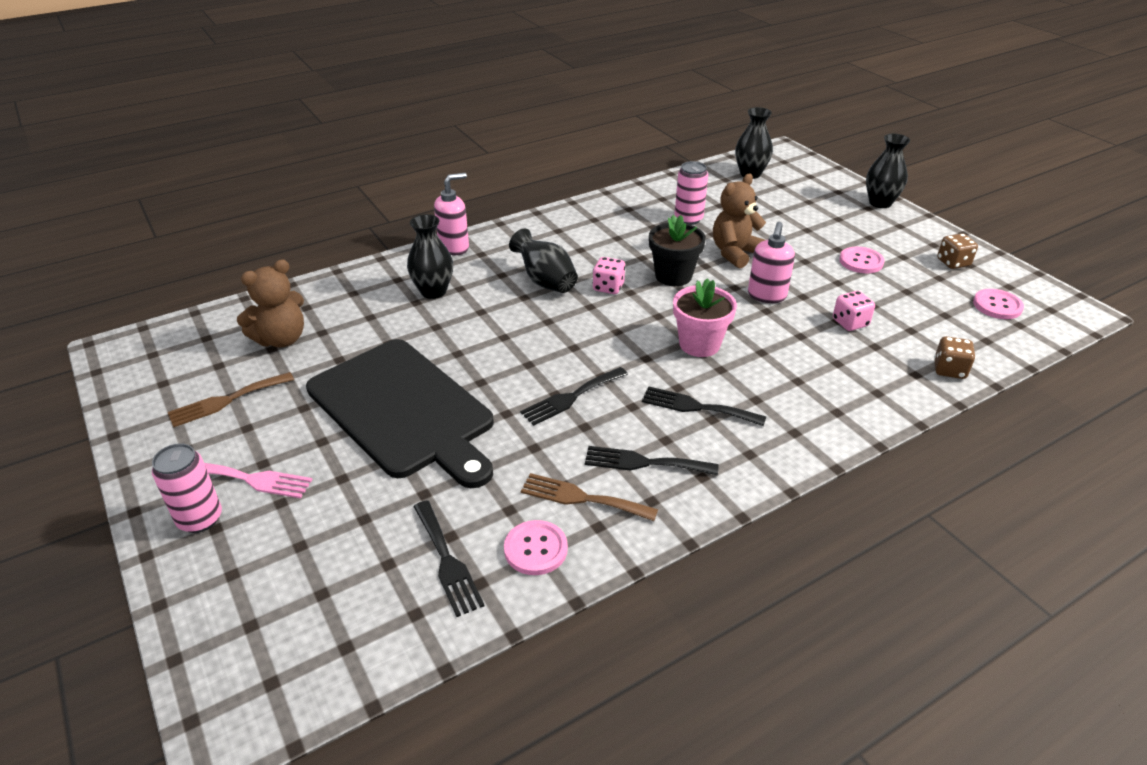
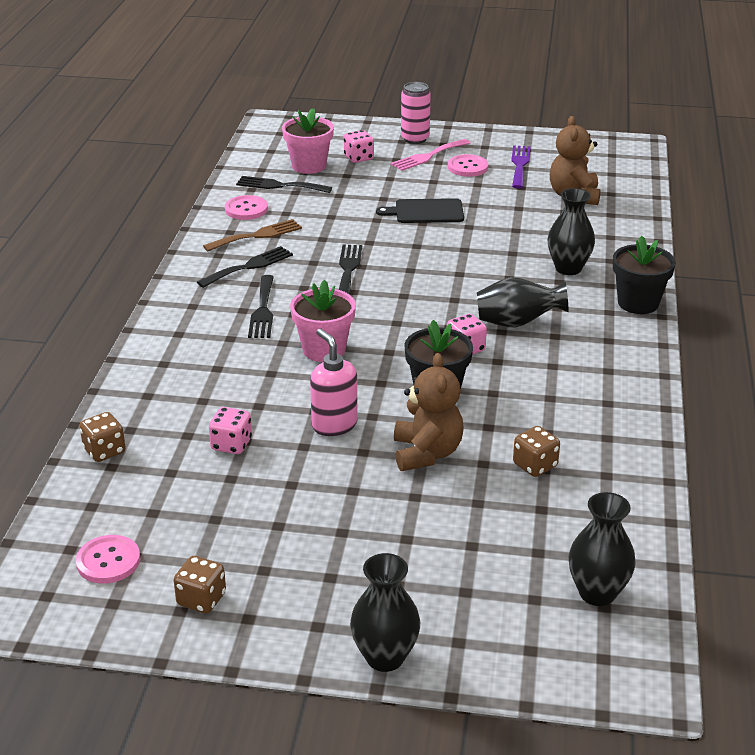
camera: 130 degrees right, 5 degrees down
brown fork [168,372,294,427] -> purple fork [511,145,531,189]
black cutting board [306,339,494,488] -> black cutting board [376,198,464,223], size x0.46
pink soap dispenser [434,173,469,255] -> black flower pot [613,236,676,314]
black fork [642,386,766,426] -> black fork turned 120 degrees clockwise [248,275,274,338]
pink can [675,161,708,225] -> brown dice [513,426,560,477]
pink button [839,247,884,274] -> pink button moved to [448,154,489,177]
none -> pink flower pot [282,108,334,174]
none -> pink dice [344,130,374,163]

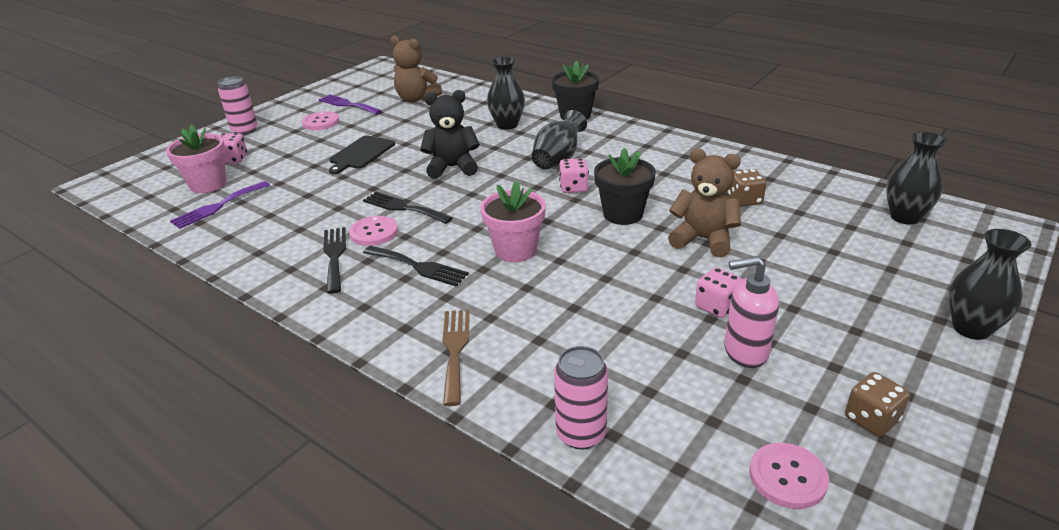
camera: 60 degrees left, 0 degrees up
brown dice [80,412,126,462] -> pink can [554,346,608,449]
brown fork [203,219,302,252] -> brown fork moved to [442,310,470,406]
pink dice [209,407,252,454] -> pink dice moved to [695,267,742,318]
pink button [225,195,268,220] -> pink button moved to [349,216,398,246]
black fork [236,176,332,193] -> purple fork [170,181,270,229]
pink soap dispenser [310,329,358,436] -> pink soap dispenser moved to [724,256,779,368]
pink fork [391,139,470,171] -> none
none -> black teddy bear [420,90,480,179]

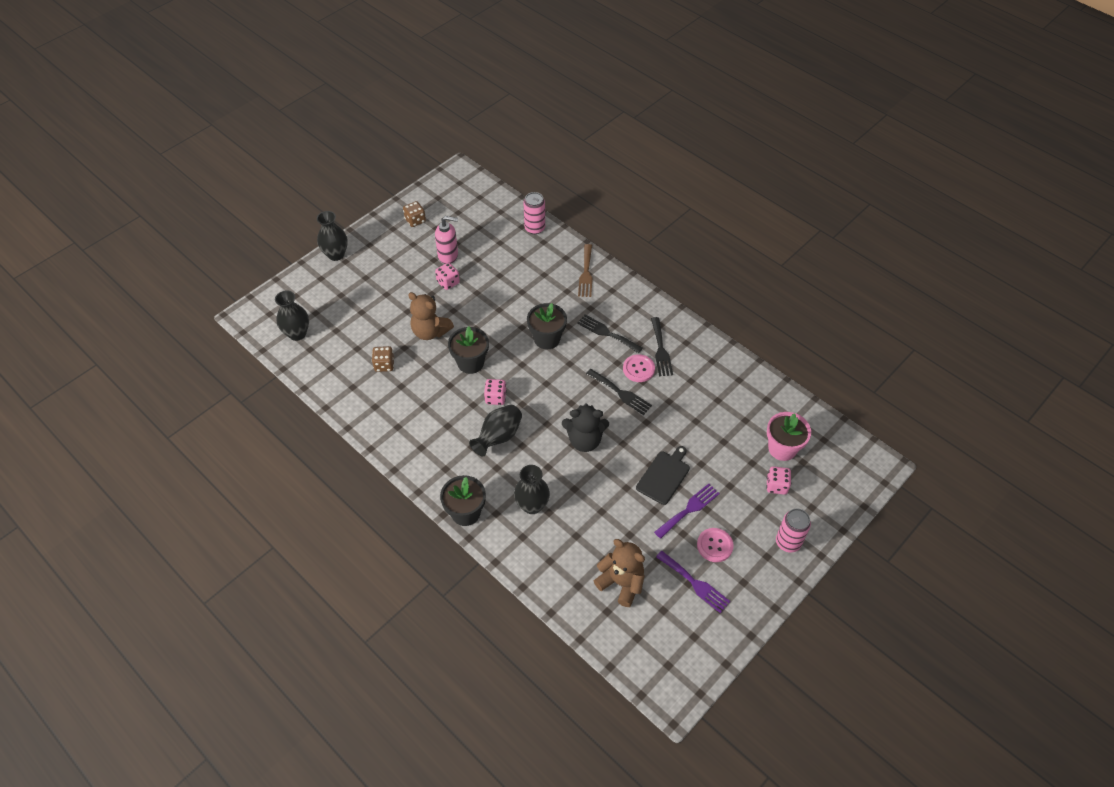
camera: 175 degrees left, 20 degrees up
purple fork [170,181,270,229] -> purple fork moved to [654,484,720,539]
pink flower pot [480,181,546,262] -> black flower pot [527,303,567,349]
pink button [750,443,829,509] -> none

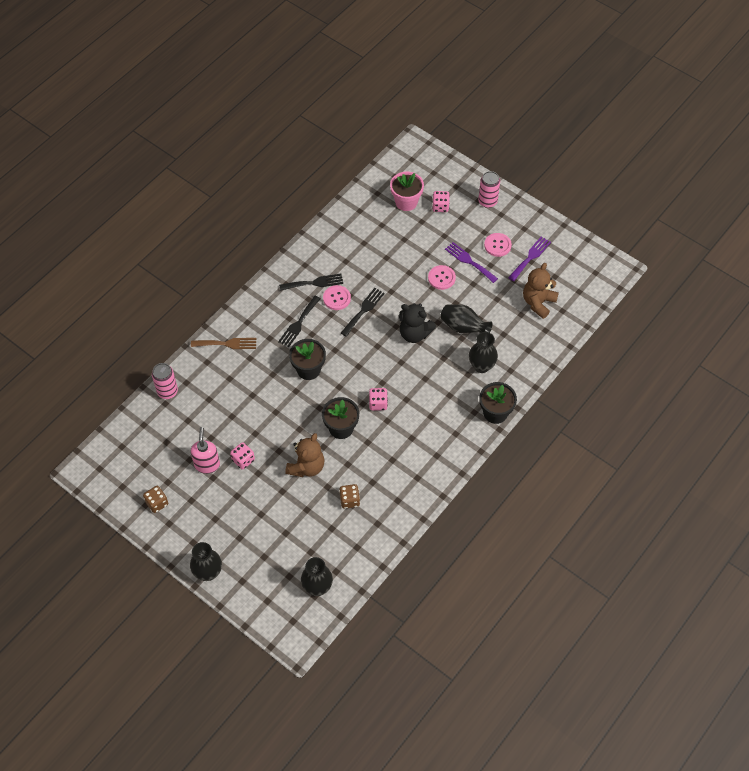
camera: 95 degrees left, 5 degrees up
black vase [469,404,522,456] -> black vase moved to [440,304,493,333]
black teddy bear [562,403,609,452] -> black teddy bear turned 120 degrees clockwise [399,303,436,343]
black cutting board [636,446,690,505] -> pink button [428,265,456,290]

